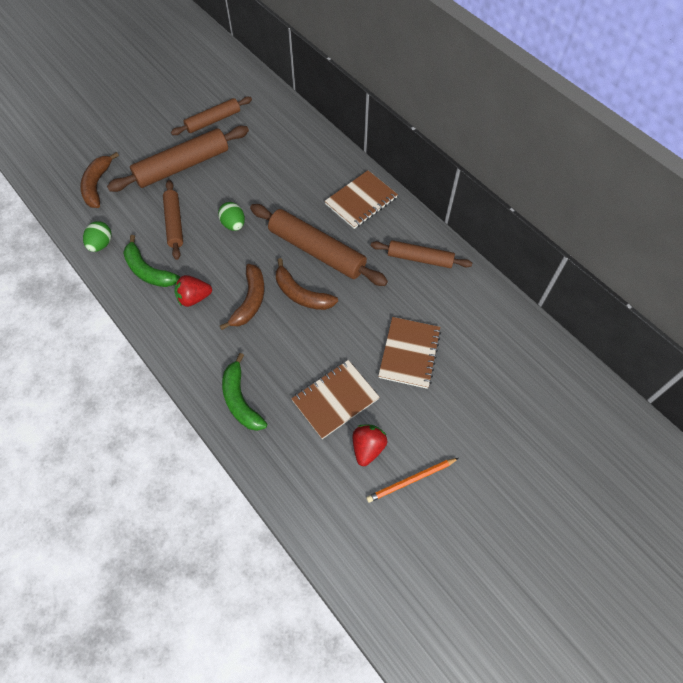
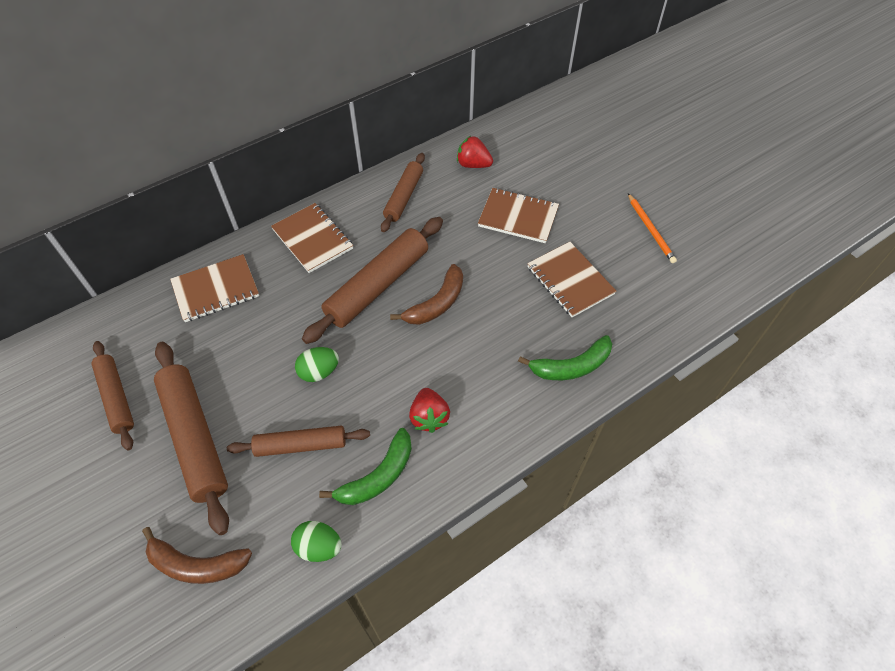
camera: 85 degrees left, 5 degrees down
brown banana [220,264,265,330] -> none
red strawberry [353,424,387,466] -> red strawberry moved to [457,136,493,168]
none -> brown notebook [170,254,259,322]

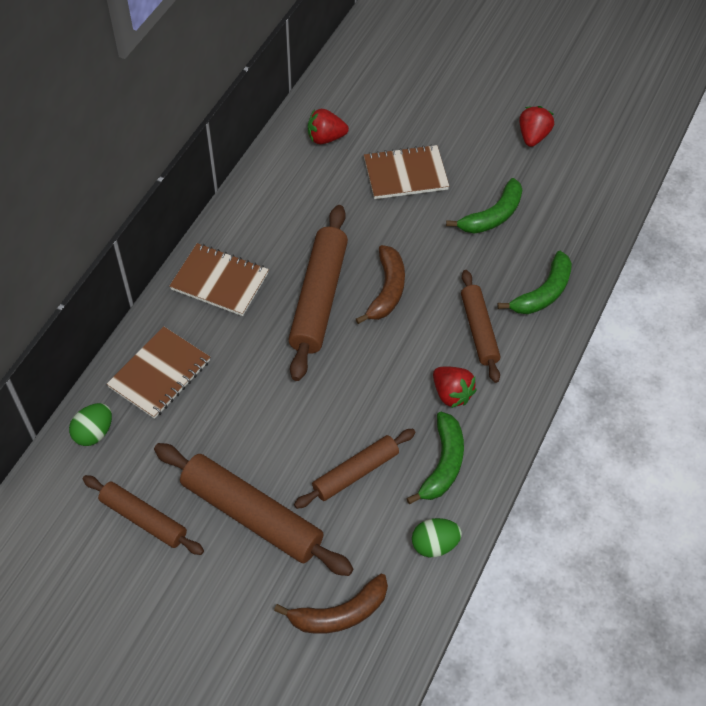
camera: 30 degrees left, 0 degrees up
green egg [295,347,339,382] -> green egg moved to [69,403,112,446]
brown rolling pin [381,153,425,232] -> brown rolling pin moved to [461,270,500,383]
brown notebook [527,242,616,317] -> green banana [446,178,522,234]
orange pencil [628,193,677,263] -> red strawberry [519,106,554,147]

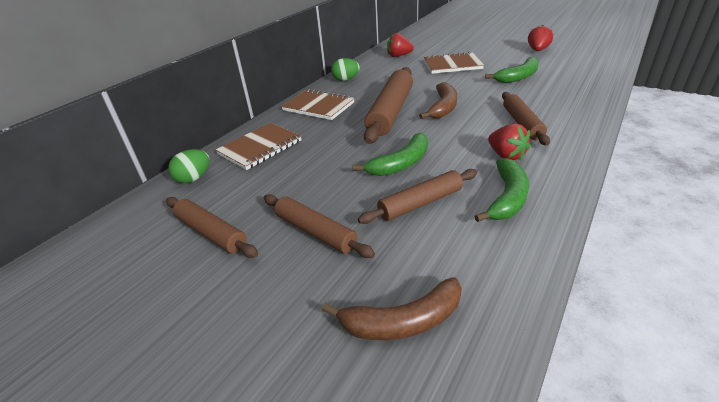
camera: 10 degrees right, 20 degrees down
brown rolling pin [154,443,353,576] -> brown rolling pin [264,194,375,258], size x0.62
green egg [412,518,462,557] -> green egg moved to [331,58,360,81]
green banana [497,251,572,314] -> green banana moved to [353,133,428,176]

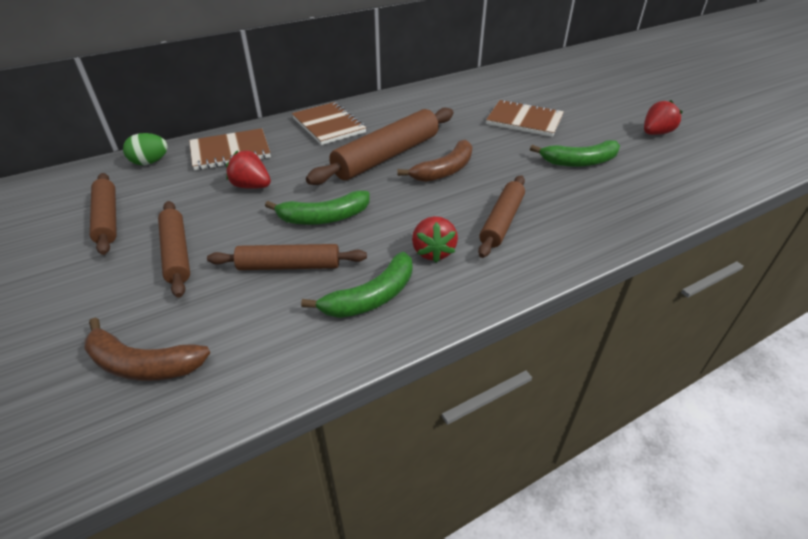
camera: 25 degrees right, 5 degrees up
green egg [331,58,360,81] -> none
red strawberry [387,33,414,57] -> red strawberry moved to [226,150,271,189]

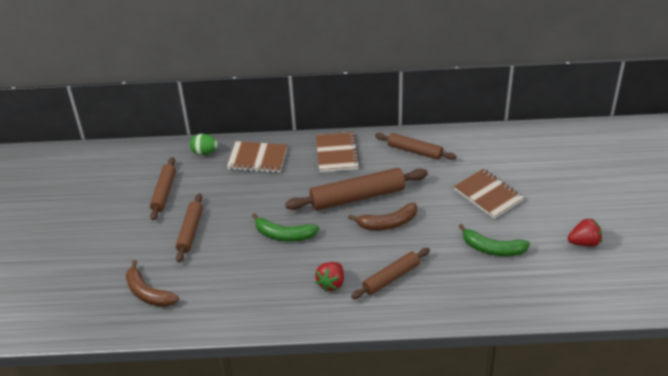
camera: 30 degrees right, 0 degrees up
brown rolling pin [207,244,367,270] -> brown rolling pin moved to [375,133,457,160]
red strawberry [226,150,271,189] -> none
green banana [301,252,412,318] -> none

